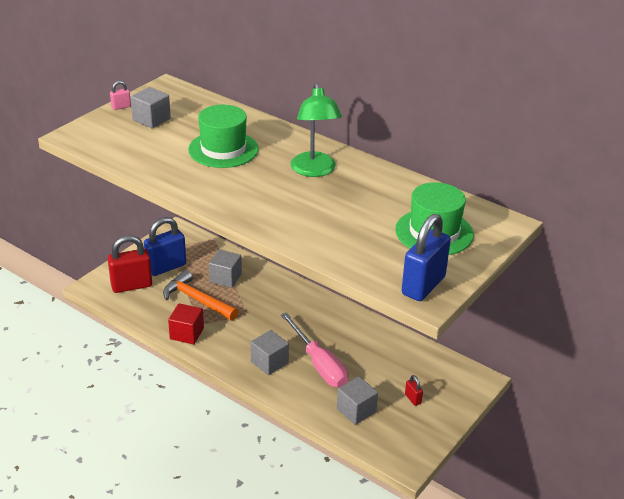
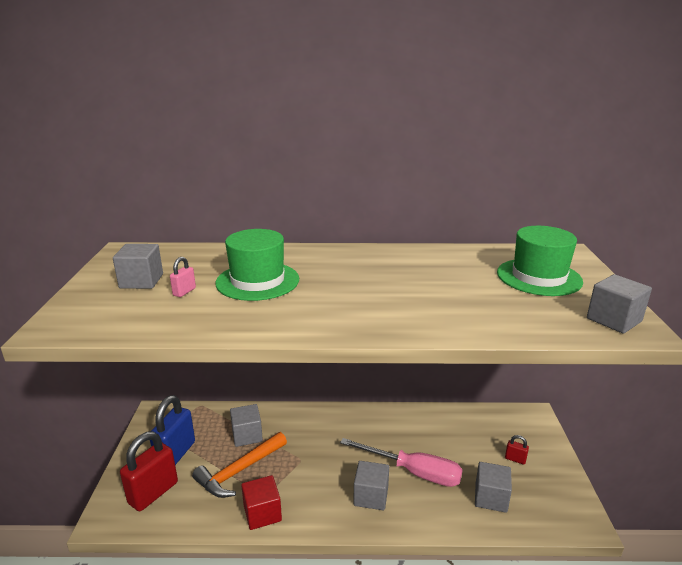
camera: 35 degrees left, 10 degrees down
pink padlock [110,81,131,110] -> pink padlock moved to [170,257,196,297]
orange hammer [163,270,238,320] -> orange hammer turned 45 degrees counterclockwise [192,432,287,498]
green lamp [291,83,342,177] -> none
blue padlock [402,214,451,301] -> grey cube [587,274,652,334]

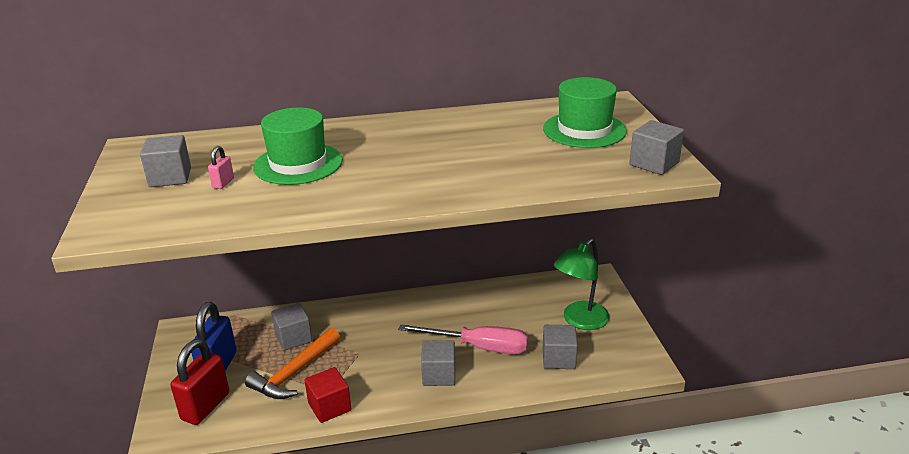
camera: 10 degrees left, 5 degrees up
red padlock [505,435,529,464] -> green lamp [554,239,610,330]

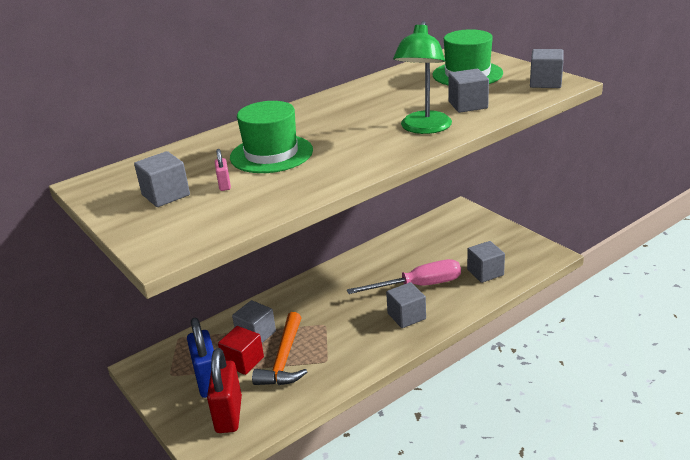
camera: 25 degrees left, 0 degrees up
red cube [304,367,351,423] -> red cube moved to [218,326,264,375]
green lamp [554,239,610,330] -> green lamp moved to [393,21,452,134]
none -> grey cube [448,69,489,113]

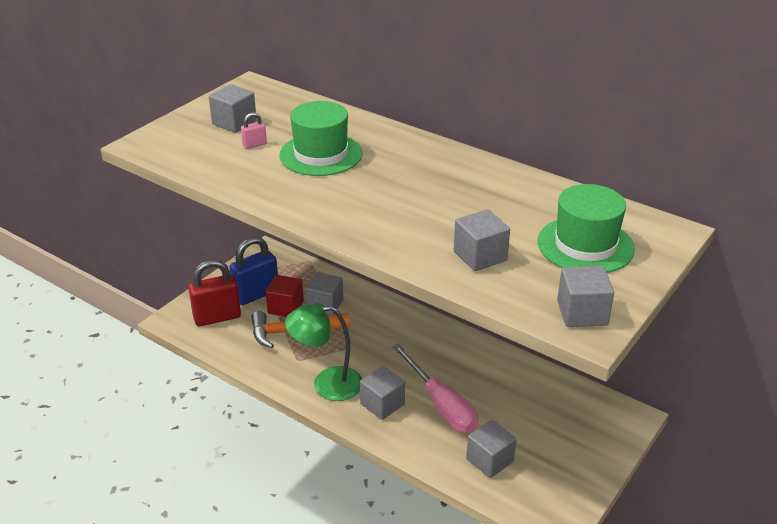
camera: 70 degrees right, 5 degrees up
green lamp [393,21,452,134] -> green lamp moved to [285,303,362,401]

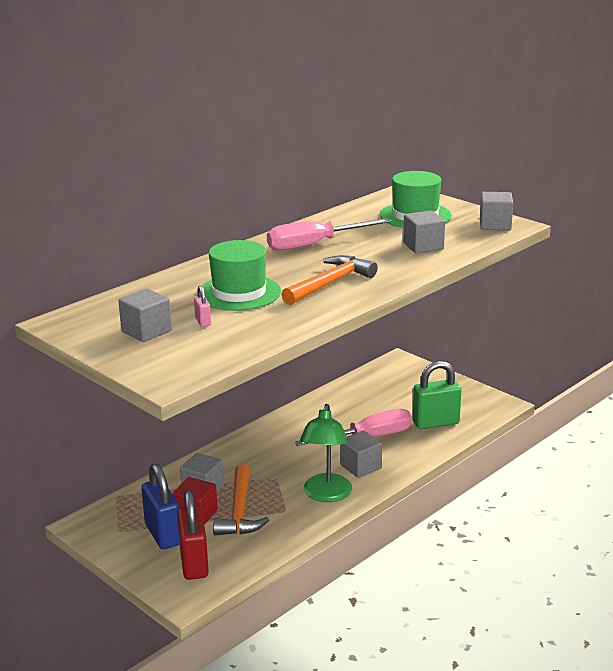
camera: 80 degrees left, 10 degrees down
grey cube [466,420,517,478] -> green padlock [413,361,461,429]
none -> pink screwdriver [267,218,392,251]
none -> orange hammer [282,255,378,305]

